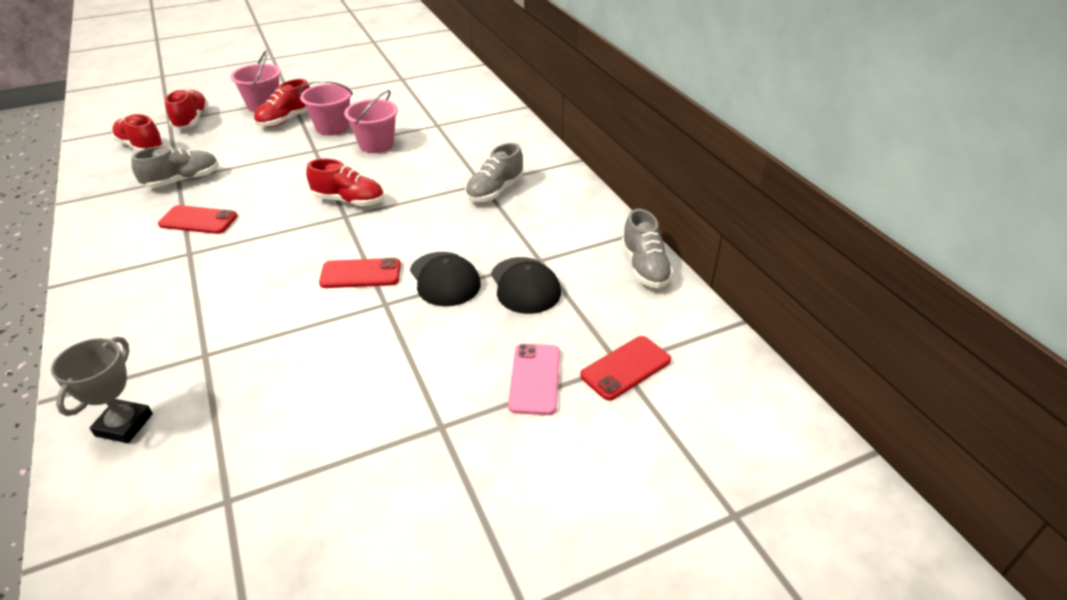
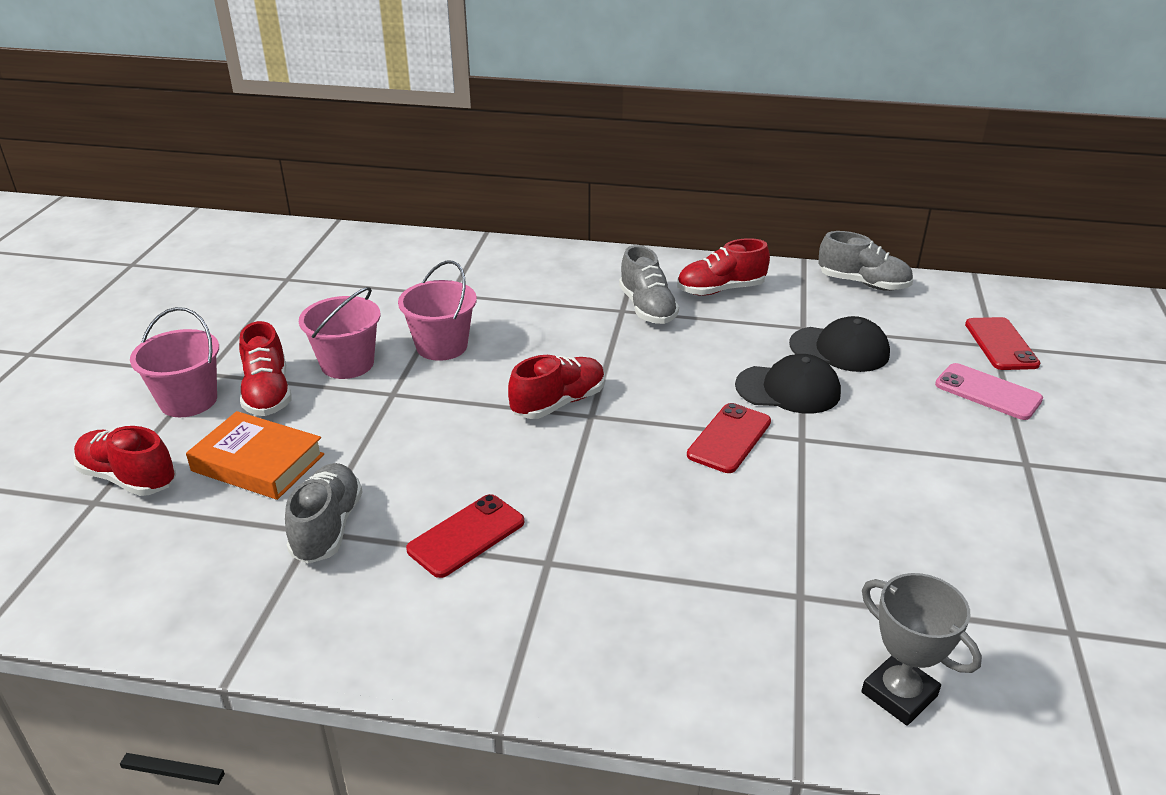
camera: 55 degrees left, 5 degrees down
red shoe [111,114,164,152] -> red shoe moved to [677,238,770,296]
none -> orange book [186,411,324,500]

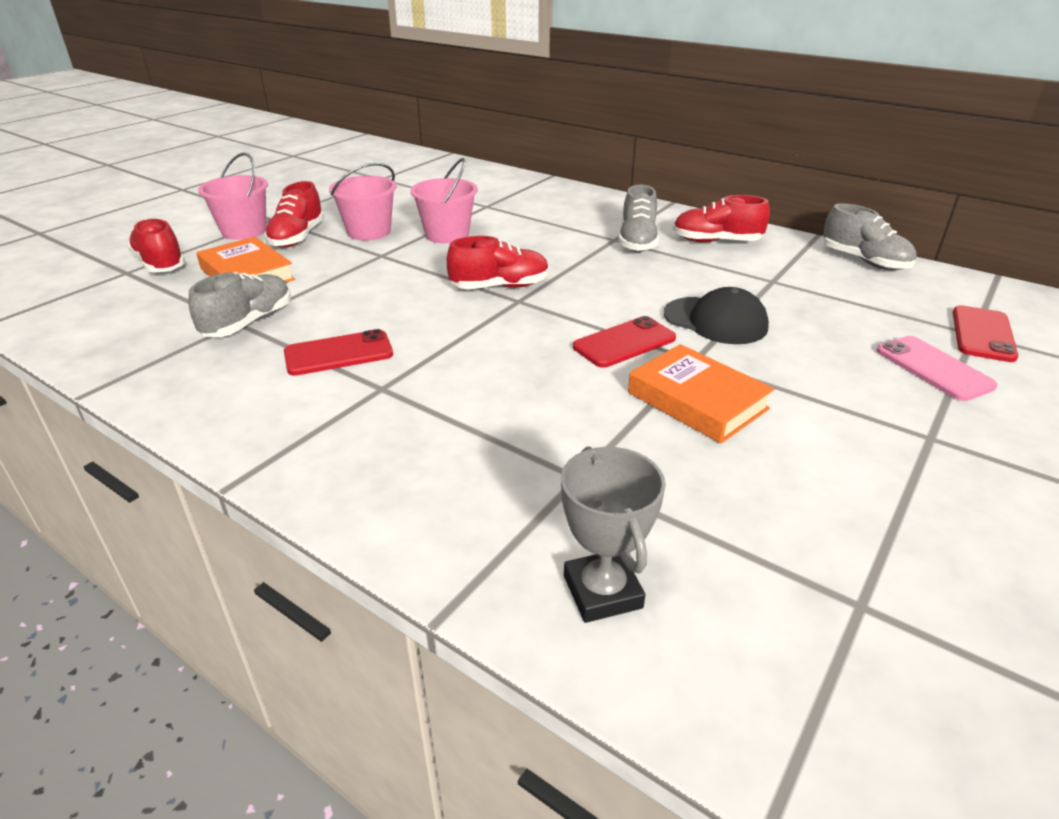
camera: 25 degrees right, 0 degrees up
black cap [789,316,890,372] -> none
none -> orange book [628,344,774,444]

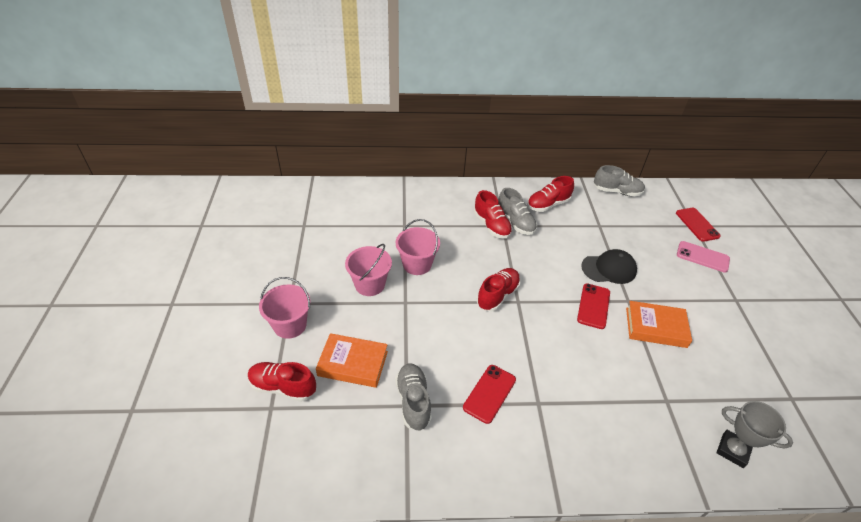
camera: 40 degrees left, 10 degrees up
red shoe [265,181,324,248] -> red shoe moved to [474,190,512,239]

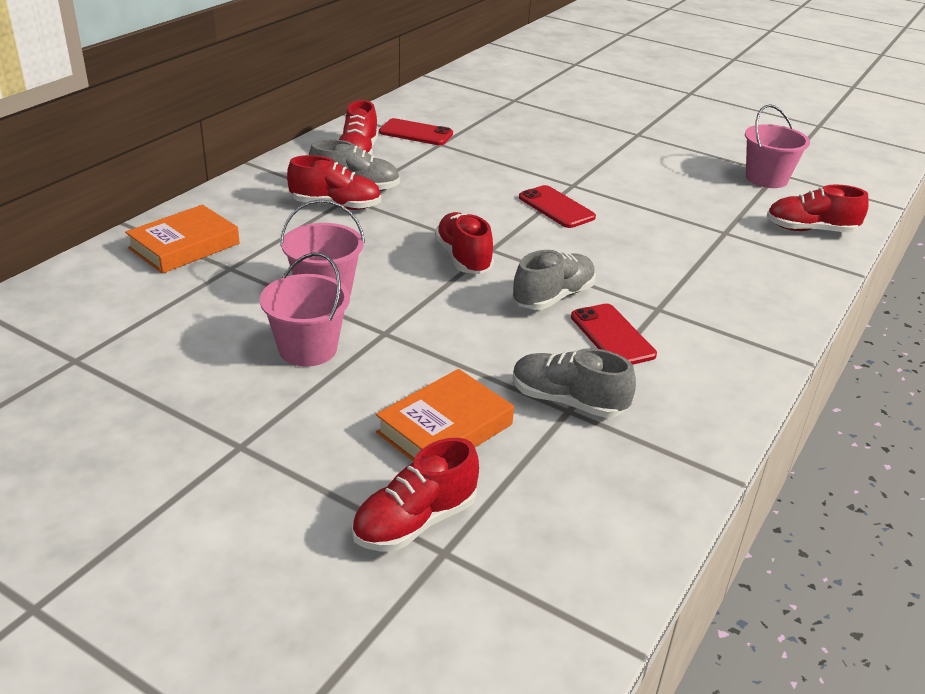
camera: 55 degrees left, 10 degrees down
pink bucket [259,277,311,339] -> pink bucket moved to [745,104,810,188]
black cap [581,249,637,284] -> none
grey shoe [594,165,645,197] -> grey shoe moved to [513,250,596,310]
orange book [626,301,692,348] -> orange book moved to [125,205,240,274]
red phone [676,208,721,242] -> red phone moved to [379,118,453,145]
pink phone [677,241,730,273] -> none
grey trophy [717,401,793,468] -> red shoe [766,184,869,233]

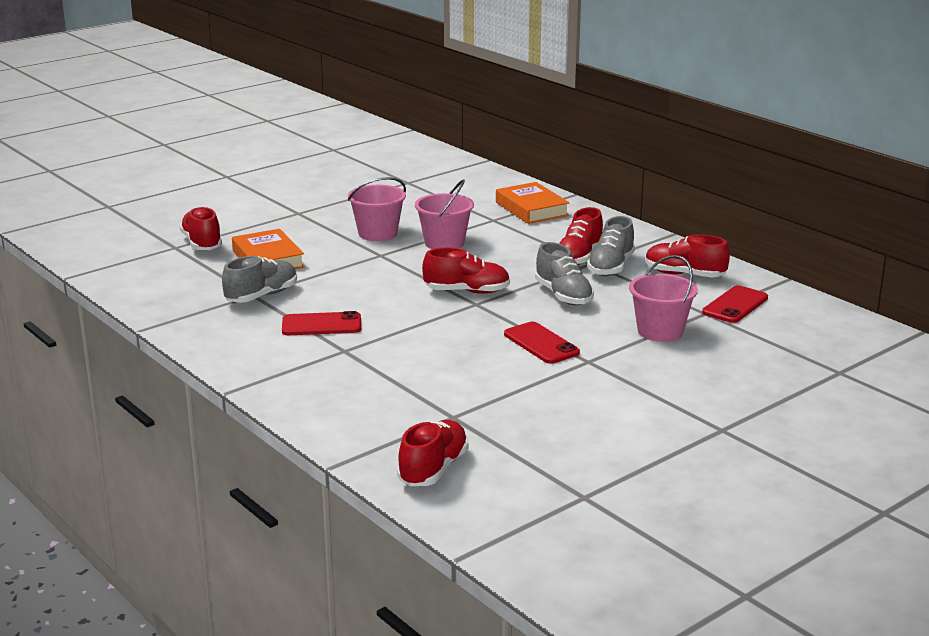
camera: 110 degrees right, 10 degrees down
grey shoe [513,250,596,310] -> grey shoe moved to [535,242,594,306]
red phone [519,185,596,228] -> red phone turned 75 degrees clockwise [504,322,580,364]
pink bucket [745,104,810,188] -> pink bucket moved to [629,255,698,342]

